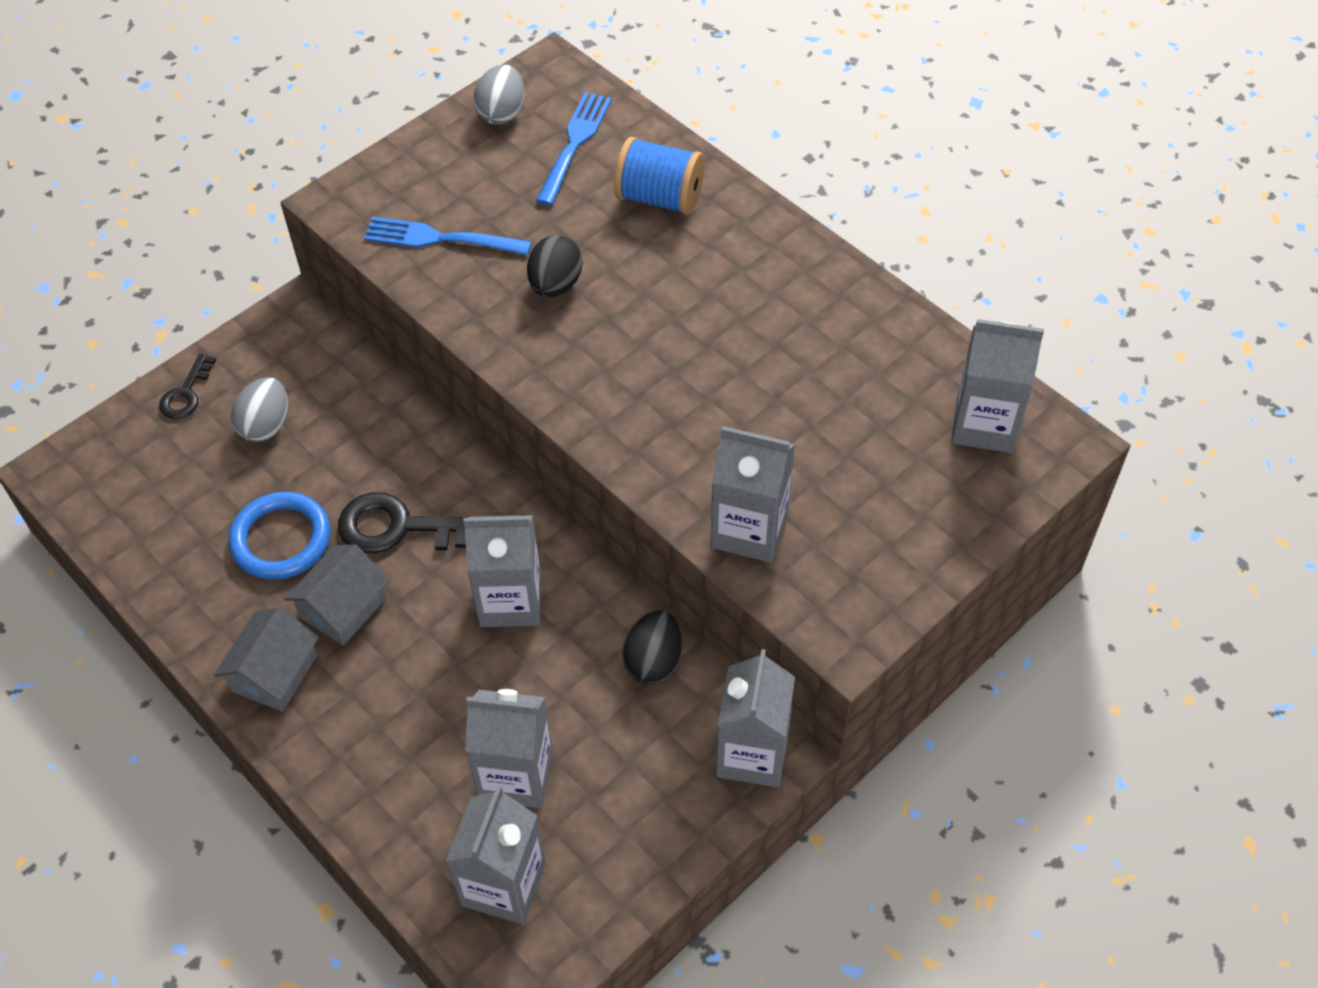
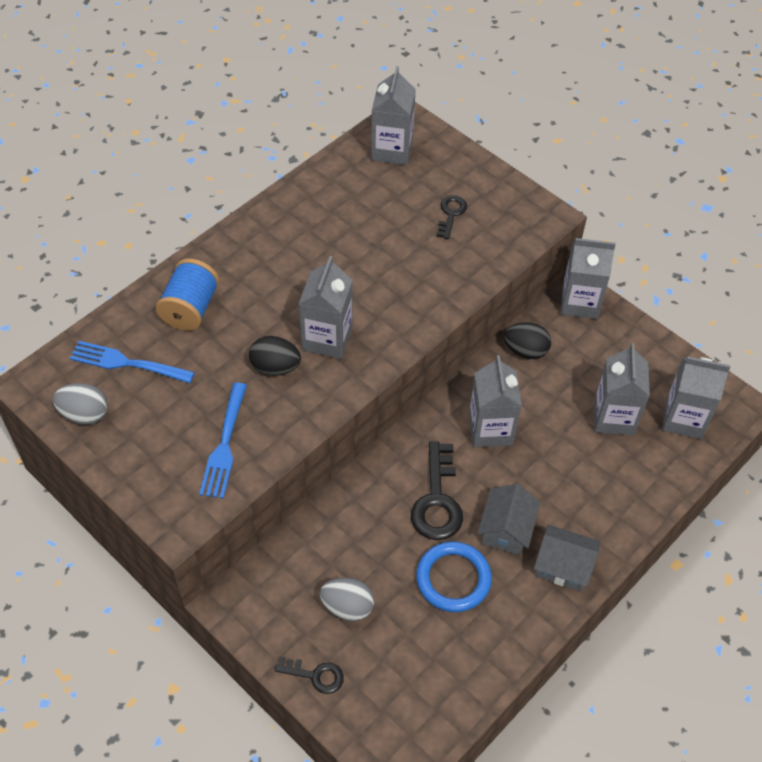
camera: 95 degrees left, 0 degrees up
grey house [284,544,390,646] -> grey house turned 75 degrees clockwise [477,484,540,555]
grey carton [711,426,795,563] -> grey carton moved to [299,256,353,359]
none -> black key [436,195,467,239]

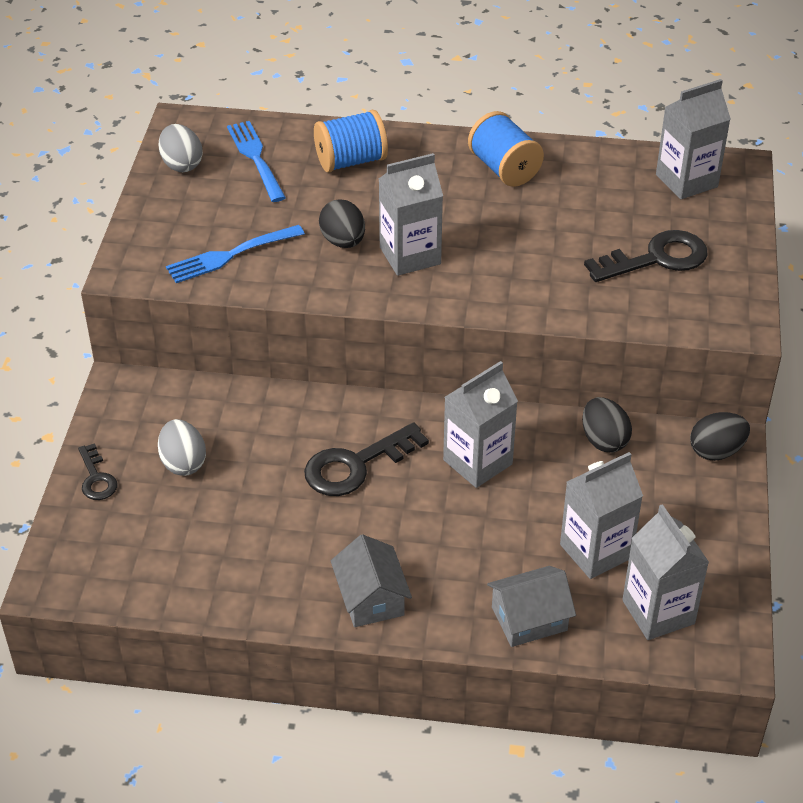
camera: 55 degrees right, 10 degrees down
blue ring [416,541,492,612] -> none
black key [436,195,467,239] -> black key [584,230,707,282], size x1.76
grey house [477,484,540,555] -> grey house moved to [487,566,576,647]
grey carton [560,238,616,319] -> black egg [690,412,750,461]
none -> blue spool [468,111,544,187]

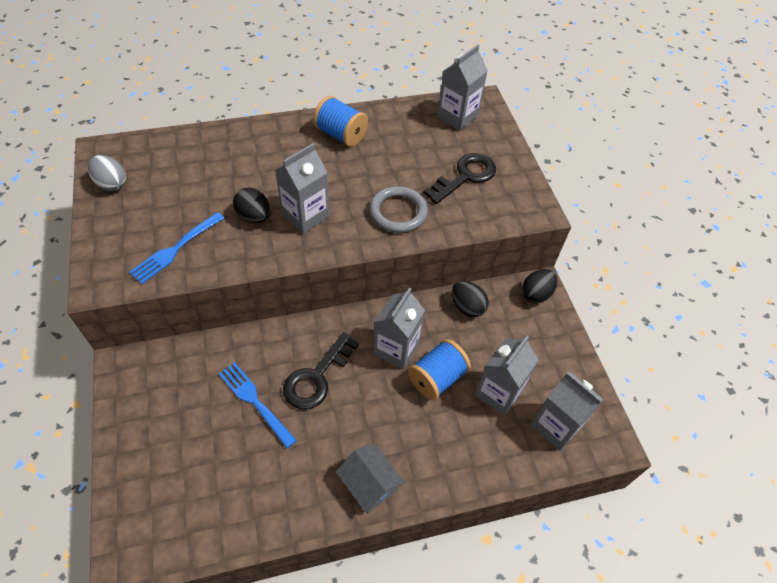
camera: 25 degrees left, 10 degrees up
black key [78,443,117,500] -> none
grey egg [158,419,206,476] -> none
blue fork [227,121,286,202] -> blue fork moved to [218,362,297,448]
blue spool [314,110,388,173] -> blue spool moved to [408,339,471,400]
grey house [487,566,576,647] -> none
none -> grey ring [369,186,428,233]

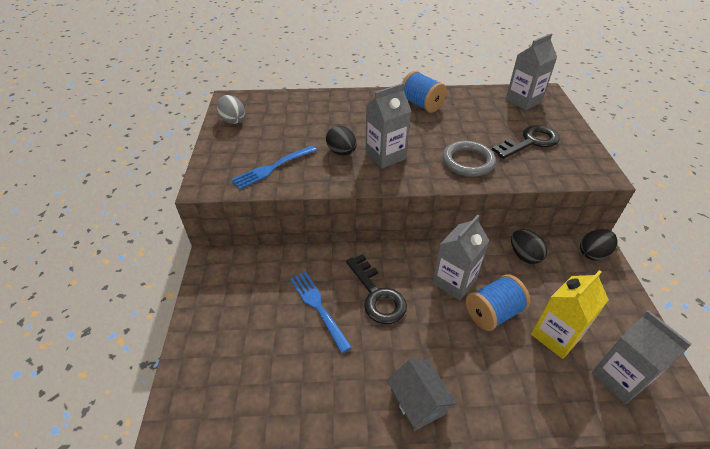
camera: 15 degrees right, 10 degrees down
black key [283,332,359,409] -> black key turned 75 degrees counterclockwise [346,254,407,324]
grey carton [475,336,539,416] -> yellow carton [531,270,609,359]

